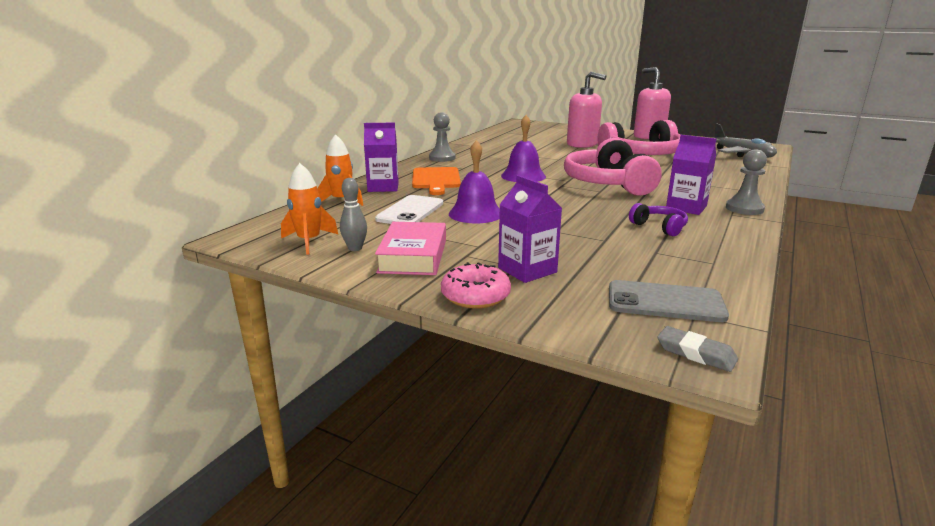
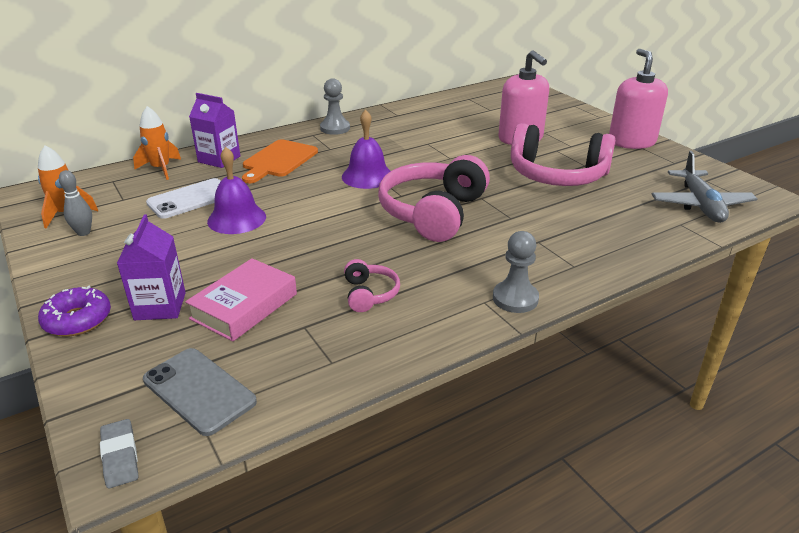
camera: 30 degrees right, 10 degrees up
pink book [375,222,446,275] -> pink book moved to [185,258,297,342]
pink donut [441,262,511,309] -> purple donut [38,286,111,336]
purple headphones [629,203,688,236] -> pink headphones [344,259,400,312]
purple carton [666,135,716,215] -> none

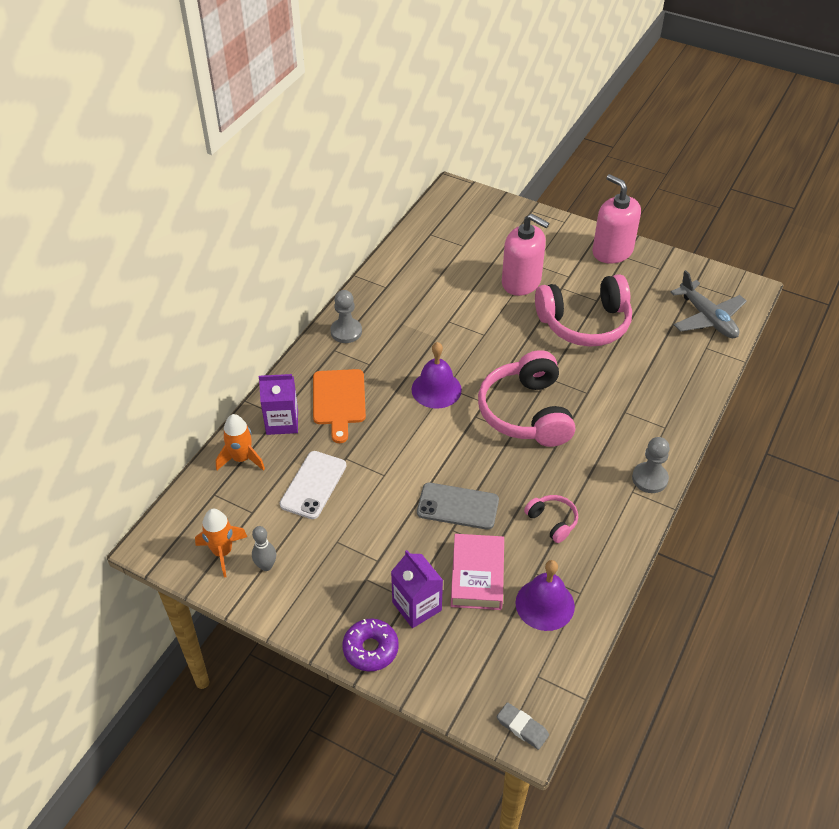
camera: 30 degrees left, 15 degrees up
grey phone [143,348,257,436] -> grey phone moved to [417,483,499,530]
purple bell [207,147,266,234] -> purple bell moved to [515,560,575,631]

